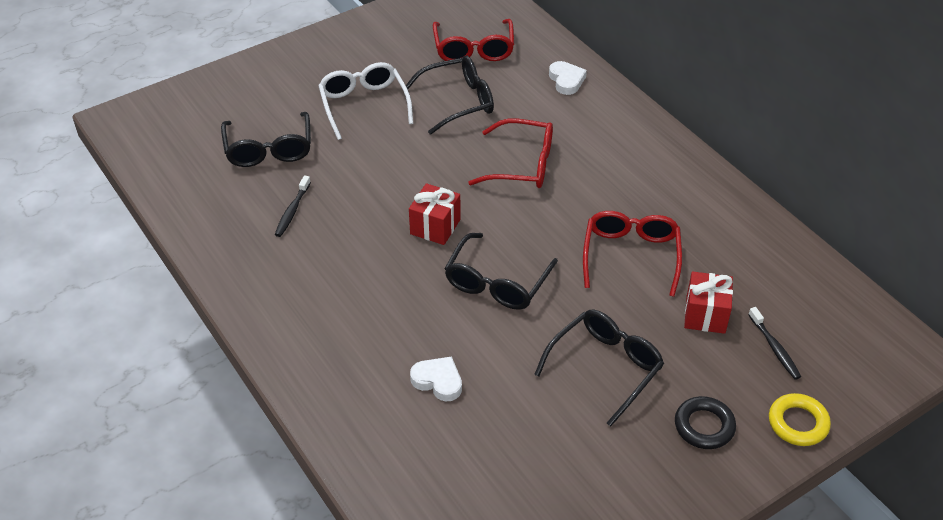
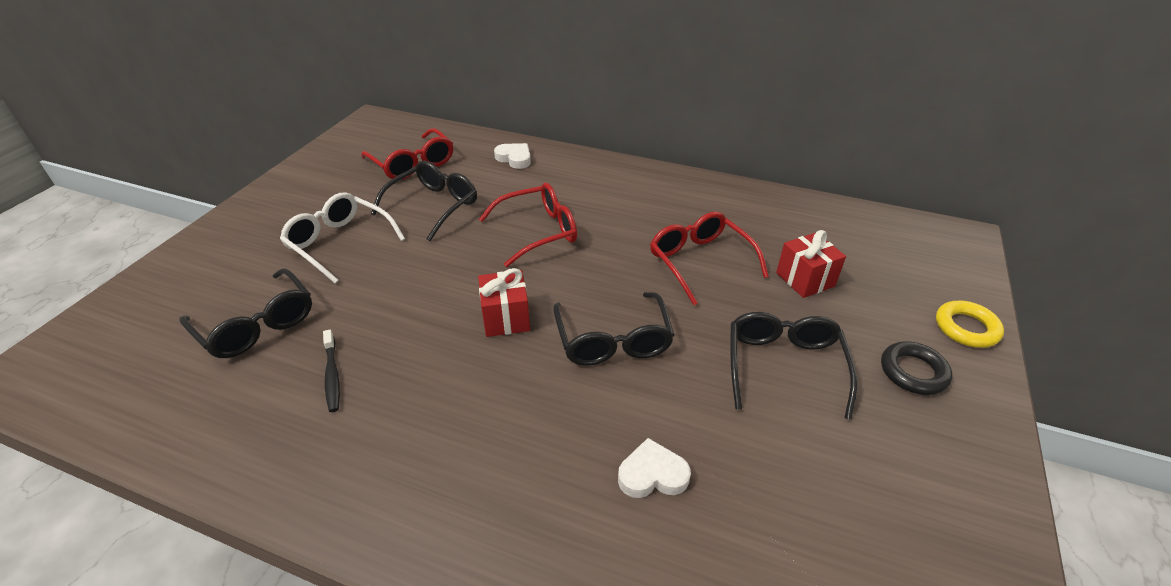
camera: 35 degrees left, 5 degrees down
black toothbrush [748,307,801,380] -> none

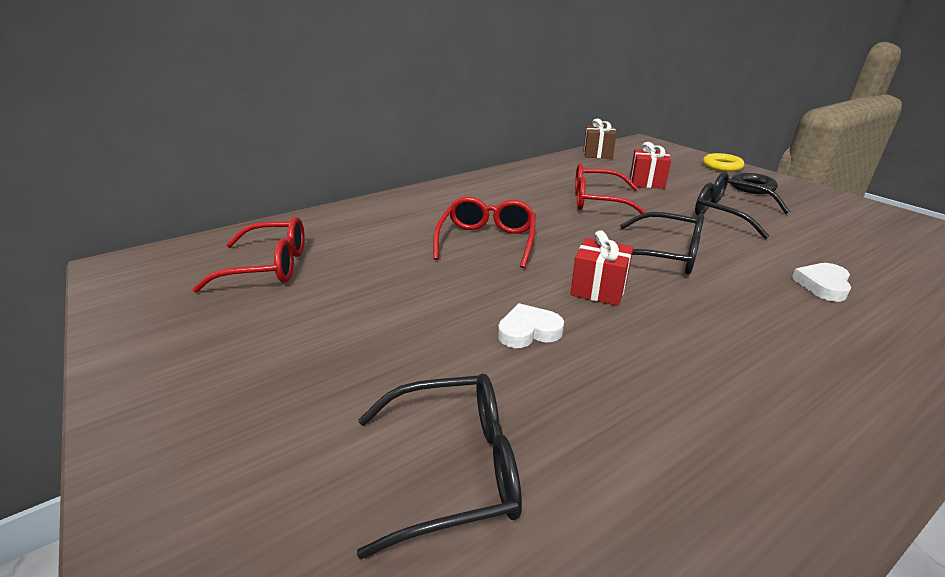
camera: 55 degrees left, 10 degrees down
white glasses [280,192,405,283] -> none
black toothbrush [323,329,340,412] -> none
black glasses [371,161,477,241] -> none
white heart [494,143,531,169] -> white heart moved to [498,303,564,348]
none -> brown gift [583,118,617,159]

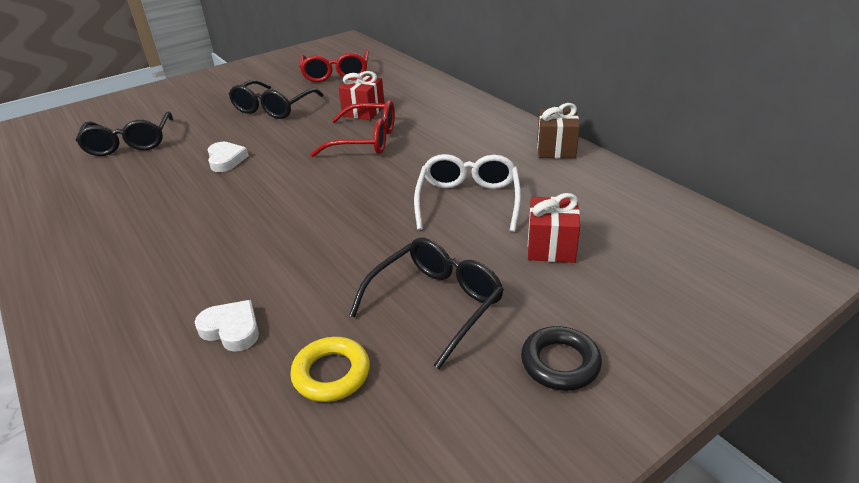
camera: 90 degrees right, 5 degrees up
red gift [570,230,634,306] -> red gift moved to [338,71,385,120]
red glasses [575,163,647,214] -> white glasses [414,154,521,232]
brown gift [583,118,617,159] -> brown gift moved to [537,103,580,158]
black glasses [620,212,704,275] -> black glasses moved to [229,80,324,119]
yellow ring [703,153,744,172] -> yellow ring moved to [290,337,370,402]

